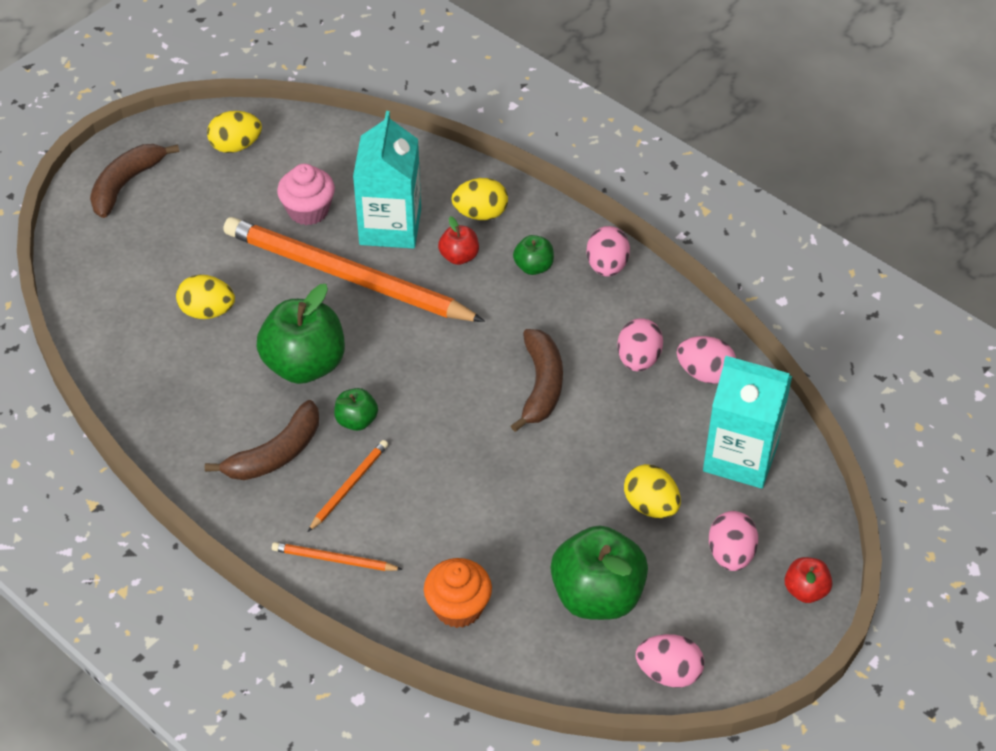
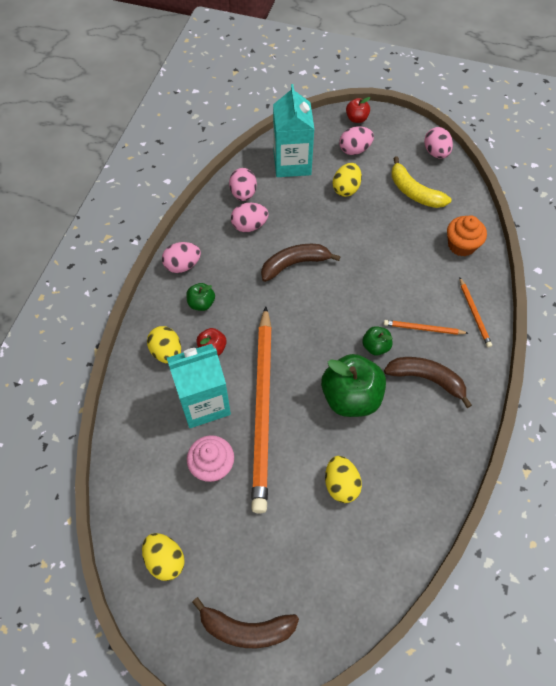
camera: 115 degrees left, 10 degrees up
green apple [551,525,648,620] -> yellow banana [392,156,451,208]

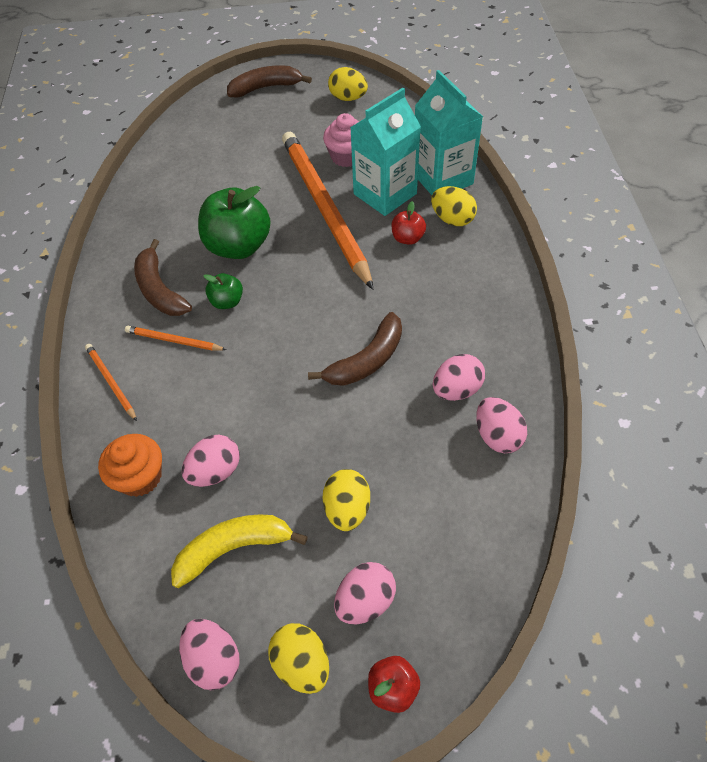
camera: 160 degrees right, 5 degrees down
pink egg [162,242,201,273] -> pink egg moved to [182,435,240,487]
green apple [186,283,215,311] -> none
turquoise carton [273,84,314,177] -> turquoise carton moved to [415,70,483,195]
yellow egg [325,456,362,503] -> yellow egg moved to [268,623,329,694]
orange pencil [384,320,468,335] -> orange pencil turned 150 degrees counterclockwise [125,326,227,351]
brown banana [384,357,472,408] -> brown banana turned 60 degrees clockwise [134,239,192,316]
yellow banana [392,156,451,208] -> yellow banana turned 45 degrees counterclockwise [171,514,308,588]

